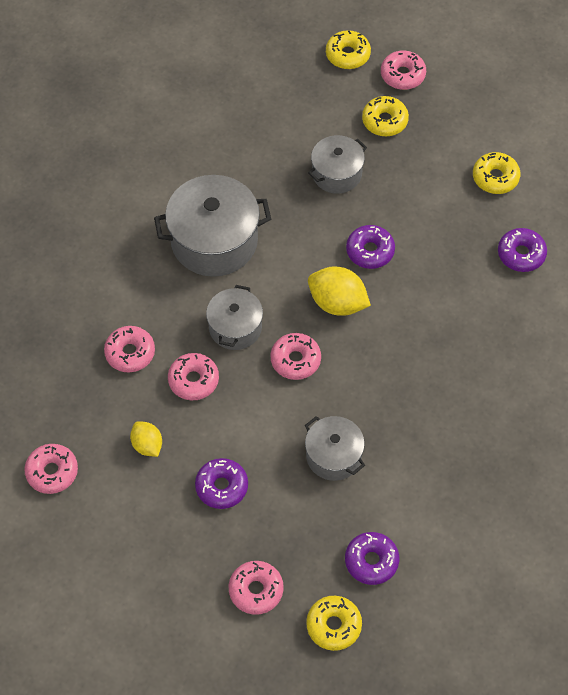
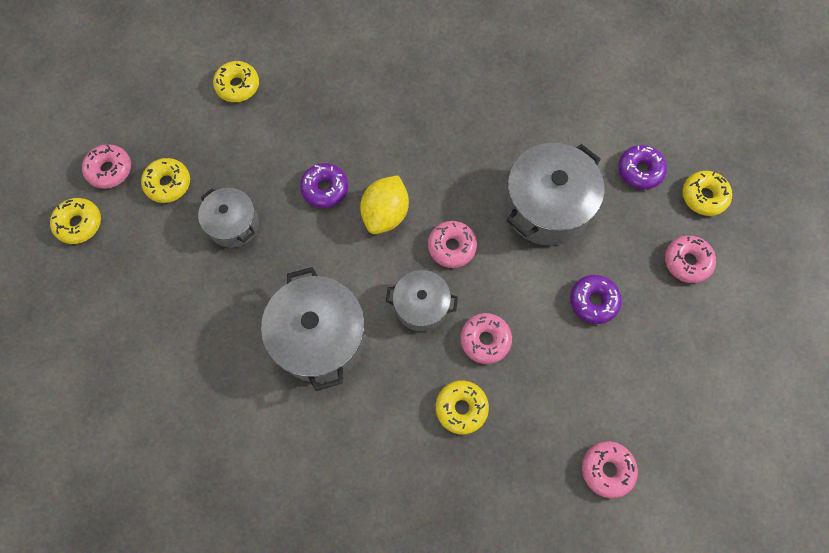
camera: 95 degrees left, 10 degrees up
pink donut [104,326,155,372] -> yellow donut [436,380,489,434]
yellow lemon [130,421,162,457] -> none
grey pot [305,416,365,481] -> grey pot [504,143,604,245], size x1.69
purple donut [498,228,547,272] -> none

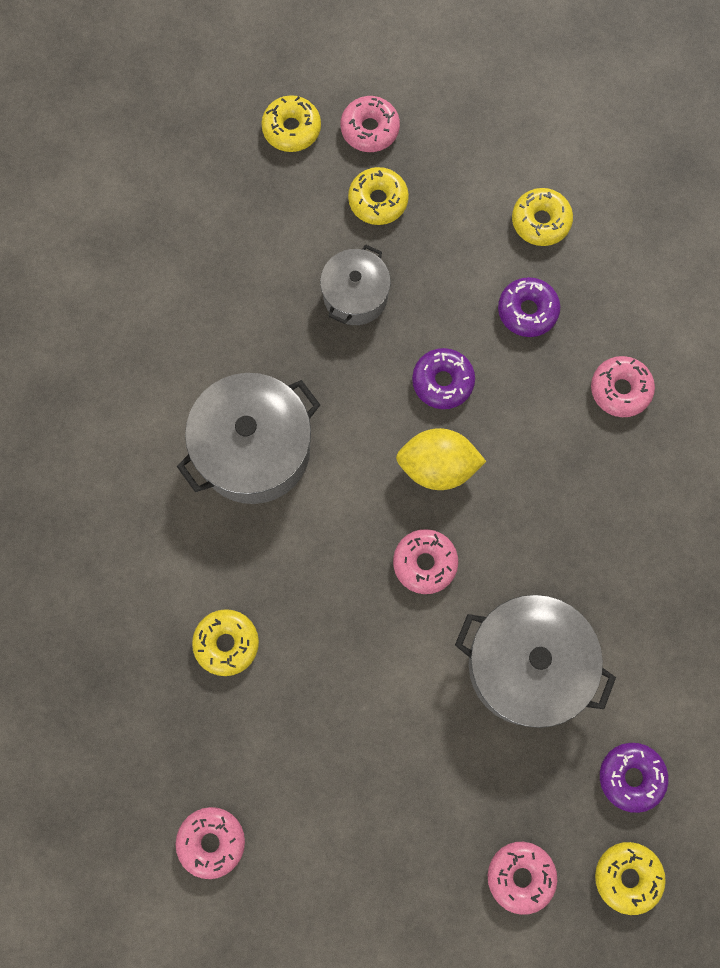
camera: 70 degrees right, 5 degrees up
grey pot [386,270,458,331] -> none
pink donut [460,313,512,364] -> pink donut moved to [591,356,655,417]
purple donut [570,275,622,324] -> purple donut moved to [498,277,560,337]

